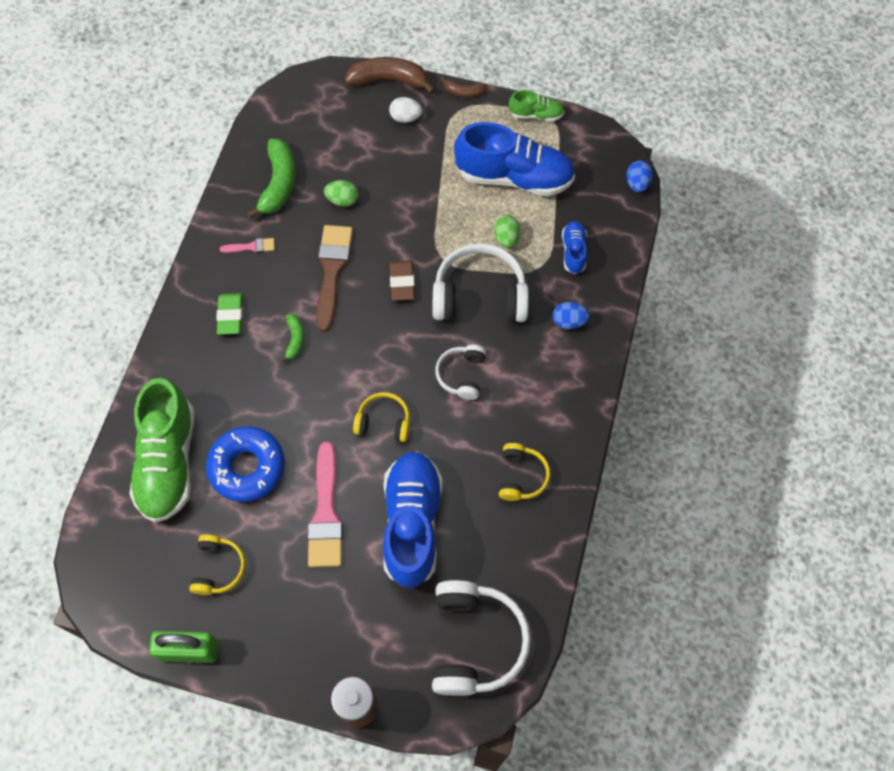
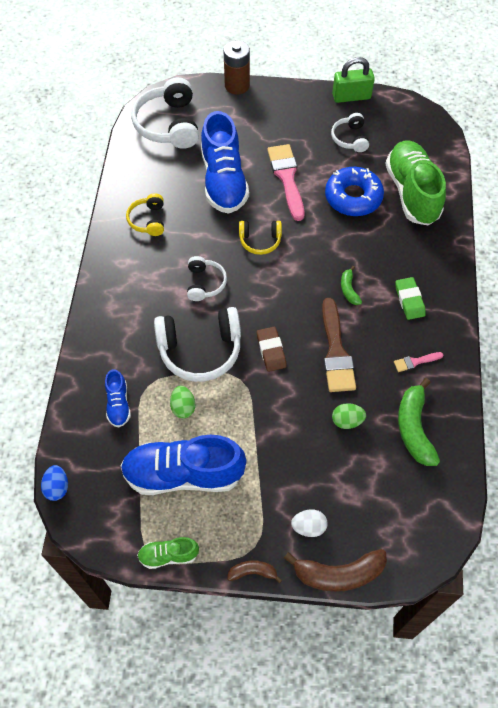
camera: 170 degrees right, 5 degrees down
yellow headphones [189,534,246,595] -> white headphones [331,113,369,152]
blue egg [553,302,590,329] -> none

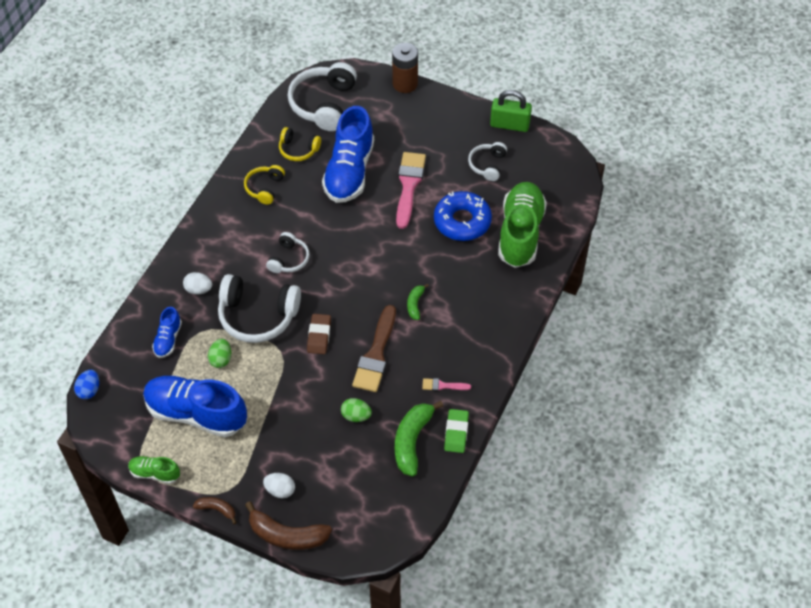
camera: 20 degrees right, 5 degrees down
yellow headphones [239,221,282,255] -> yellow headphones moved to [279,127,321,161]
green eraser [395,277,426,320] -> green eraser moved to [444,409,469,453]
none -> white egg [183,272,212,295]

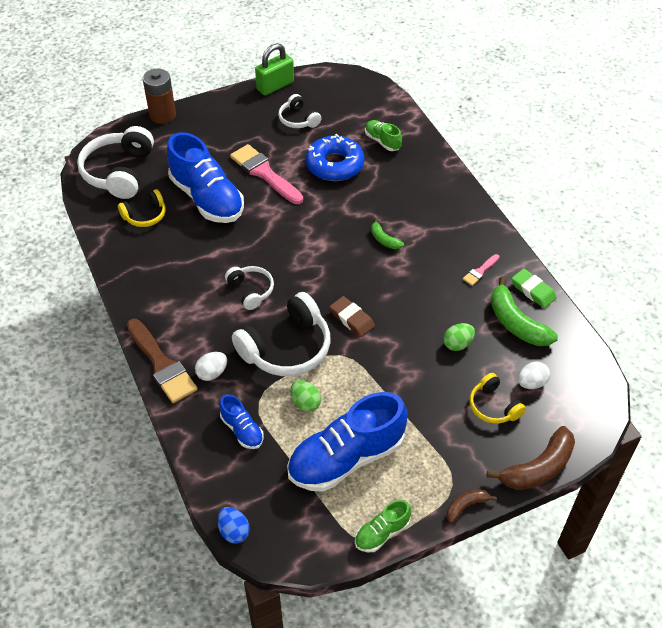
camera: 50 degrees left, 5 degrees down
yellow headphones [244,165,285,205] -> yellow headphones moved to [470,373,526,424]
white egg [263,473,295,498] -> white egg moved to [518,362,550,389]
white headphones [288,62,357,131] -> white headphones turned 45 degrees clockwise [77,126,154,199]
brown brush [352,305,396,392] -> brown brush moved to [127,319,197,403]
green shoe [498,182,547,268] -> green shoe [365,120,402,151], size x0.48

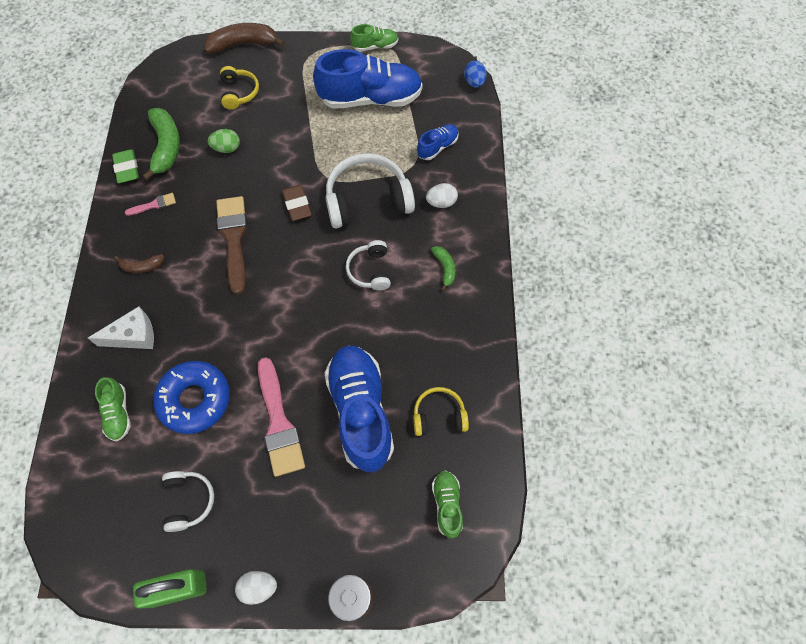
camera: 155 degrees left, 15 degrees up
white headphones [77,126,154,199] -> green shoe [432,471,463,538]
brown brush [127,319,197,403] -> brown brush moved to [216,196,247,295]
blue shoe [219,394,264,449] -> blue shoe turned 60 degrees clockwise [417,124,458,160]
green egg [290,380,321,412] -> none
green banana [371,218,404,249] -> green banana moved to [431,246,455,291]
brown banana [446,489,497,523] -> brown banana moved to [114,254,164,273]
white egg [518,362,550,389] -> white egg moved to [235,571,277,605]
none -> white cheese [88,306,154,349]

